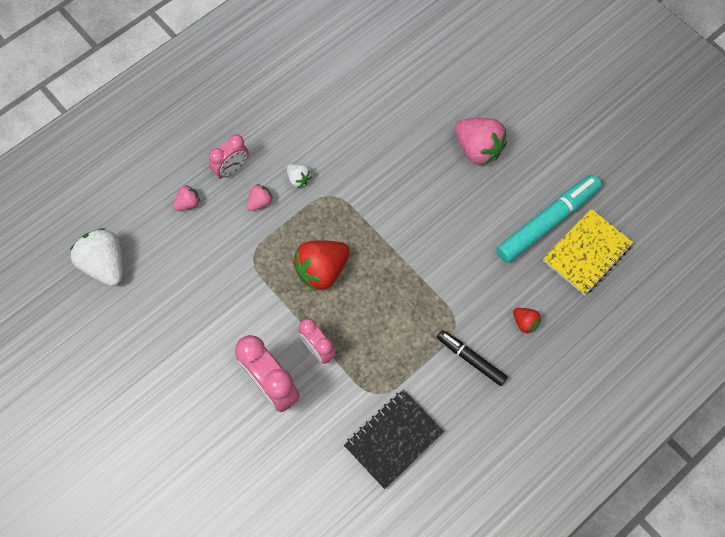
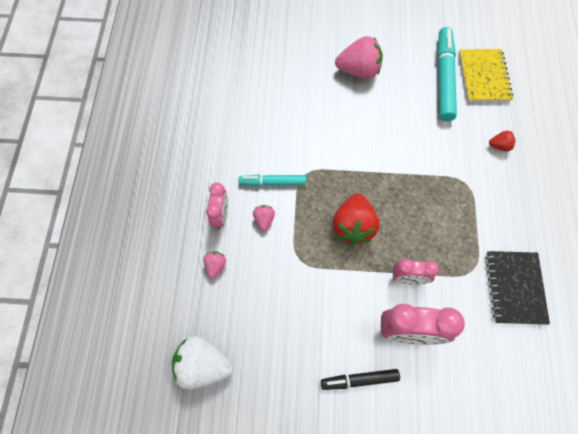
camera: 45 degrees left, 0 degrees up
white strawberry [287,164,312,188] -> turquoise marker [238,175,306,186]
black marker [437,330,508,386] -> black marker moved to [321,369,400,390]

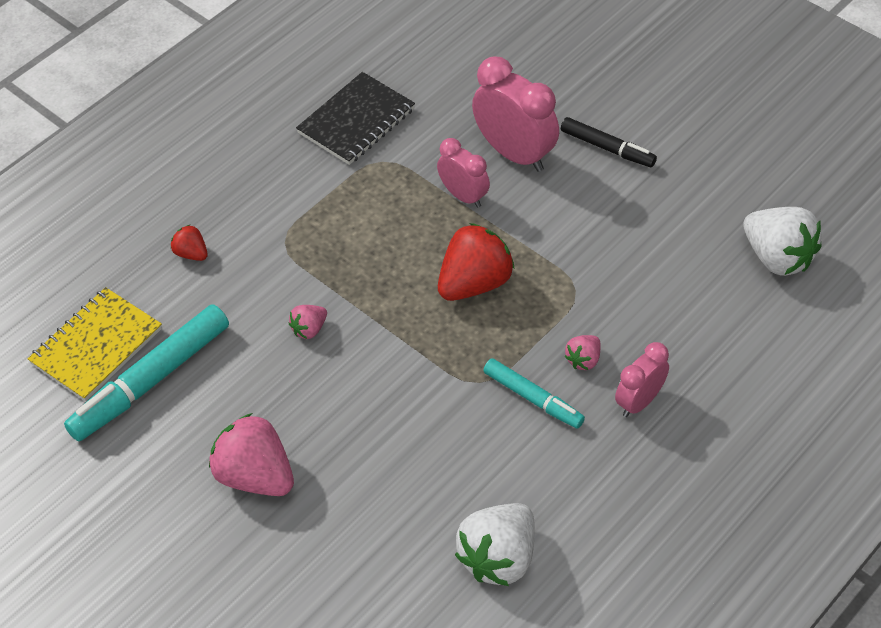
camera: 140 degrees left, 15 degrees down
pink strawberry [203,251,226,279] -> pink strawberry moved to [289,305,327,339]
none -> white strawberry [455,503,535,586]

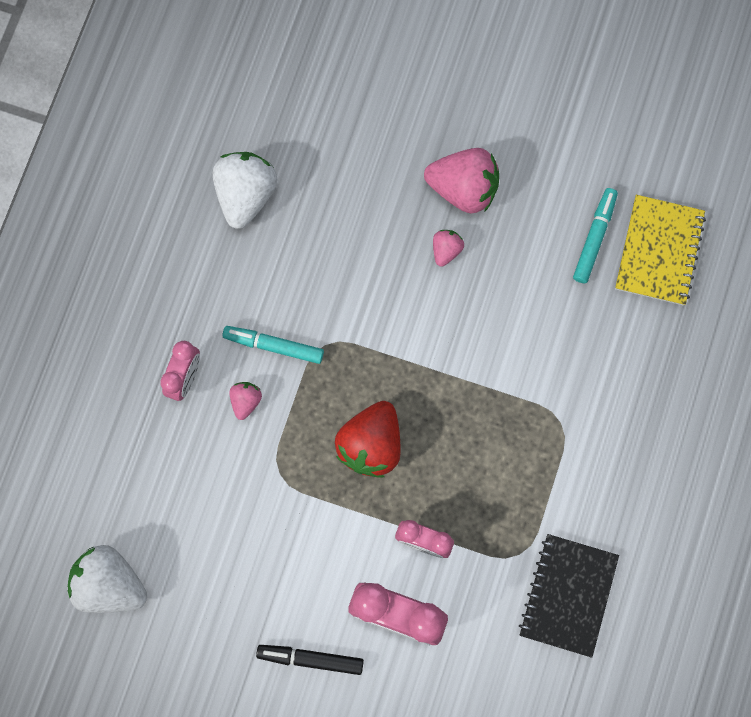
camera: 155 degrees right, 25 degrees up
turquoise marker [64,304,229,441] -> turquoise marker [573,188,618,283], size x0.59
red strawberry [171,225,208,261] -> none
pink strawberry [289,305,327,339] -> pink strawberry moved to [433,230,464,267]

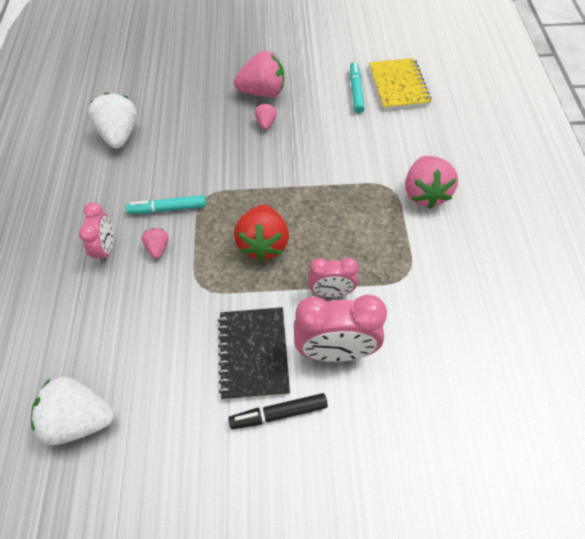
camera: 20 degrees left, 20 degrees down
black notebook [519,534,619,658] -> black notebook moved to [218,307,290,400]
none -> pink strawberry [405,156,458,209]

